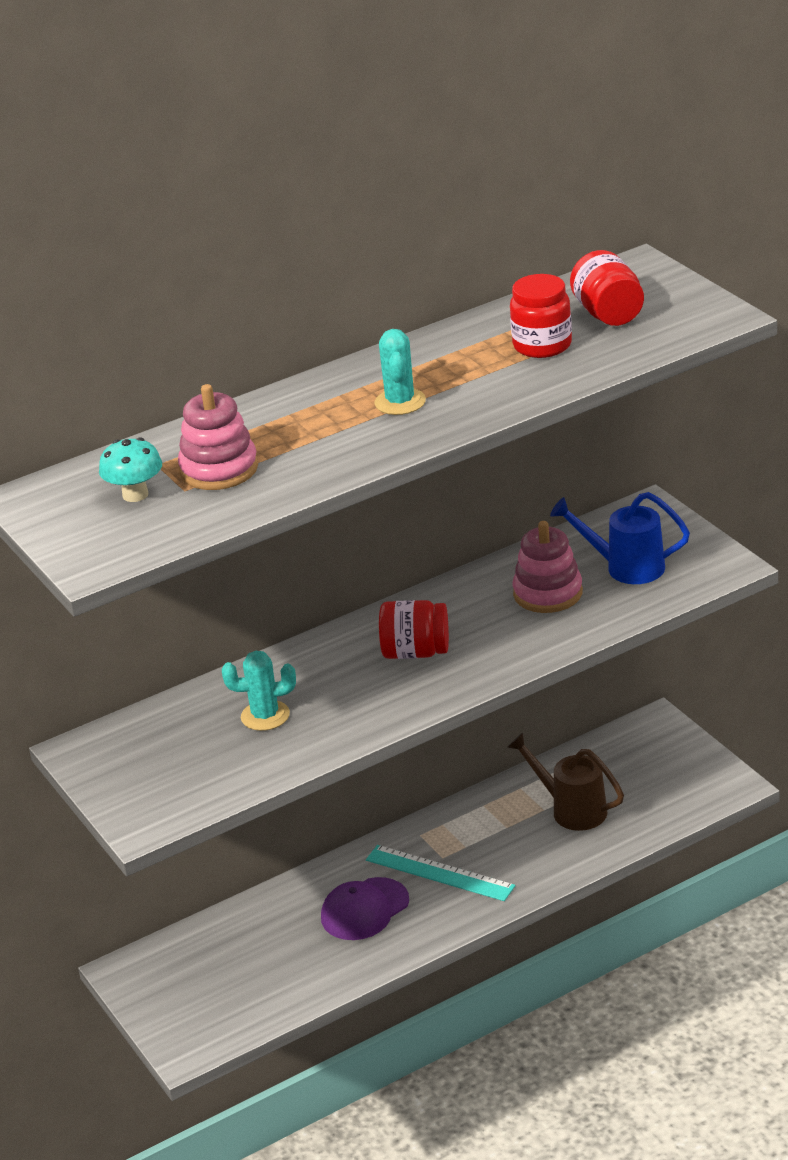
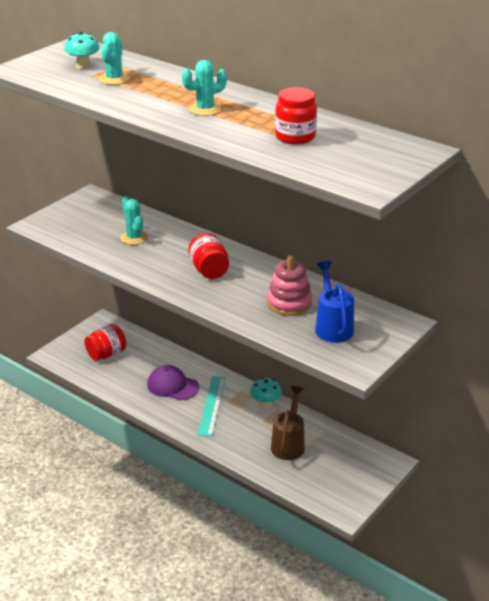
camera: 65 degrees right, 0 degrees up
pink stacking toy [178,384,258,490] -> turquoise cactus [99,32,130,85]
red jar [570,250,644,326] -> red jar moved to [84,324,126,361]
none -> turquoise mushroom [250,377,282,409]

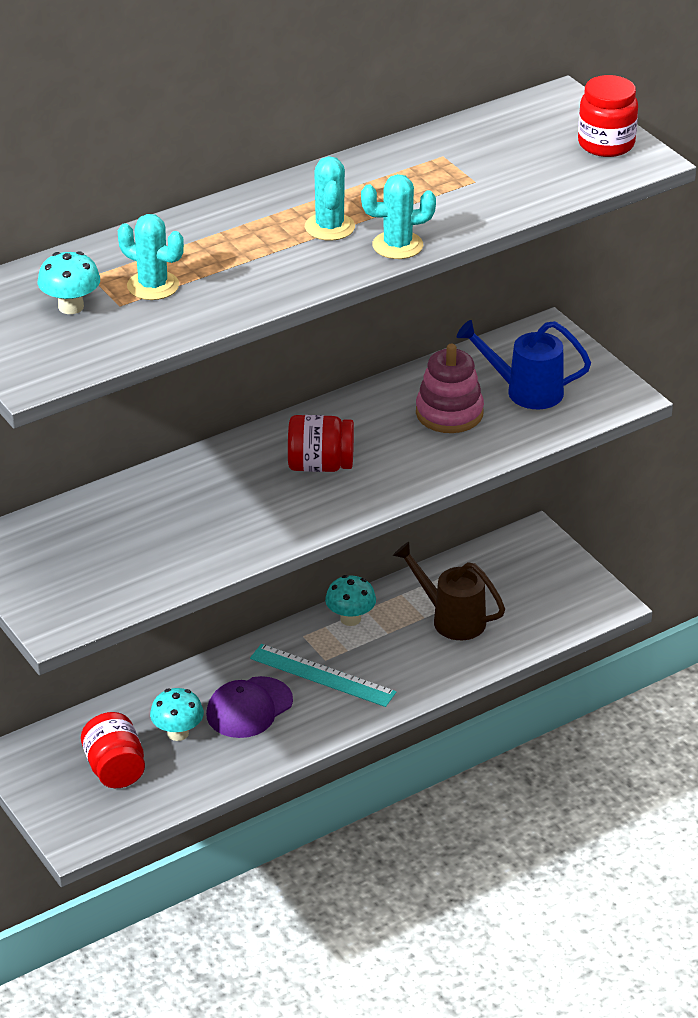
camera: 70 degrees left, 5 degrees up
turquoise cactus [121,196,148,245] -> turquoise cactus moved to [361,174,436,259]
red jar [275,87,317,145] -> red jar moved to [578,75,638,157]
none -> turquoise mushroom [150,688,204,741]

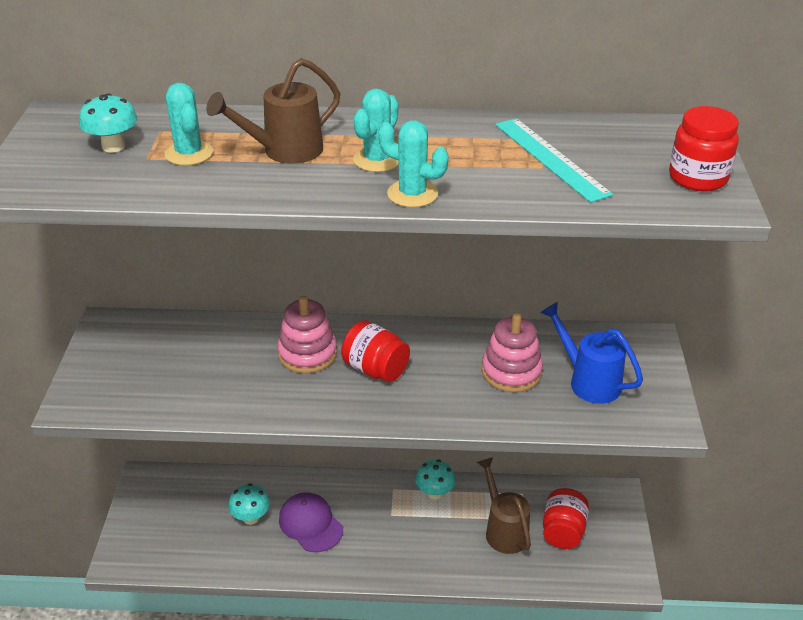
camera: 35 degrees right, 0 degrees up
red jar [81,712,145,788] -> red jar moved to [543,488,589,549]
purple cap [206,676,293,738] -> purple cap turned 60 degrees clockwise [279,492,343,552]
turquoise ruler [250,644,396,707] -> turquoise ruler moved to [495,118,613,202]
none -> brown watering can [206,58,340,164]
none -> pink stacking toy [277,296,337,373]

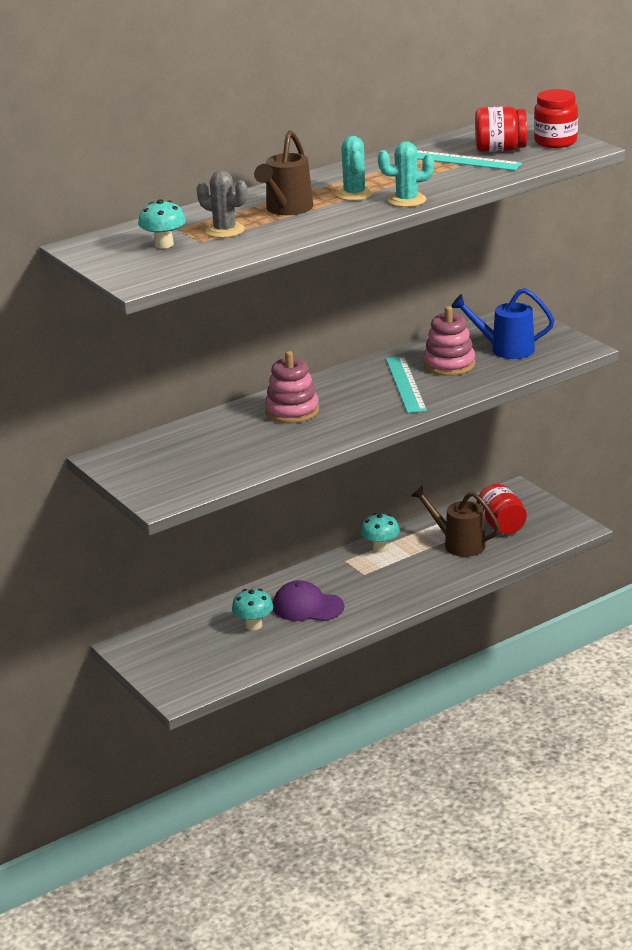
camera: 35 degrees left, 10 degrees down
turquoise cactus [165,83,213,166] -> grey cactus [197,171,248,238]
red jar [341,320,410,382] -> red jar moved to [475,107,527,152]
none -> turquoise ruler [386,356,427,413]

